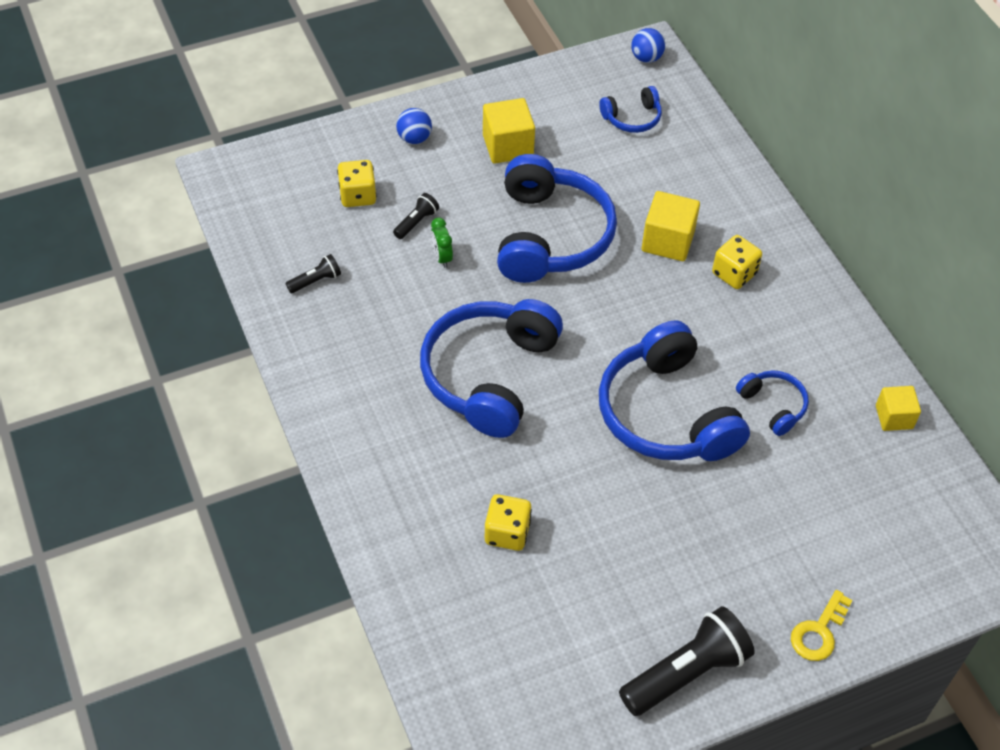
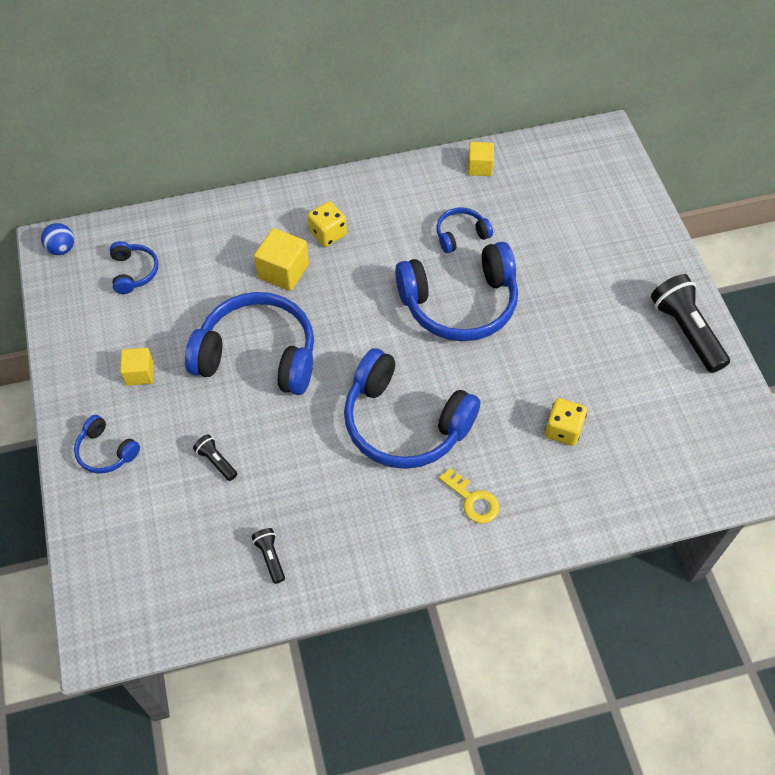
camera: 80 degrees left, 5 degrees up
yellow dice [337,160,377,207] -> none
blue ball [396,108,432,144] -> blue headphones [74,415,140,474]
green clock [431,218,453,268] -> none
yellow cube [483,98,535,164] -> yellow cube [120,348,154,386], size x0.65
yellow key [791,590,853,661] -> yellow key moved to [439,468,499,523]

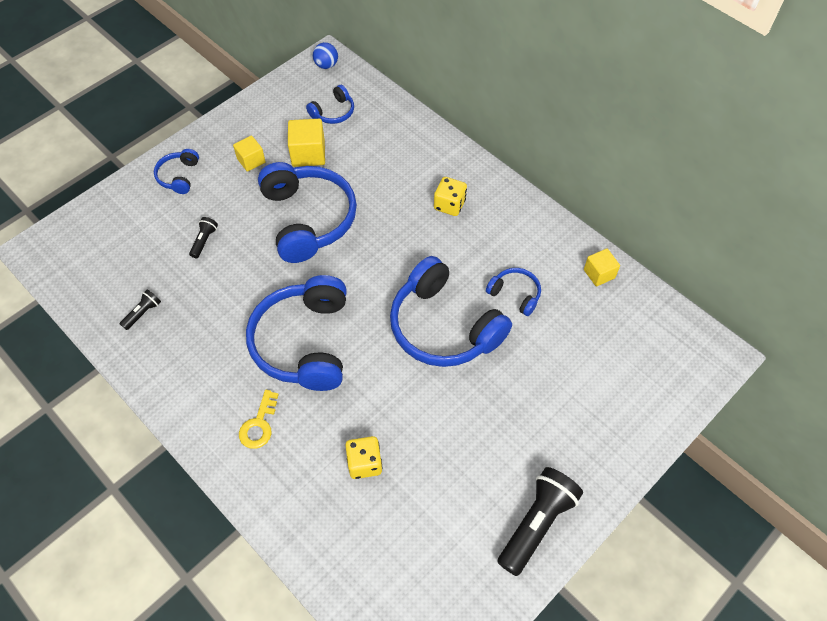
camera: 60 degrees right, 0 degrees up
yellow cube [254,228,309,291] -> yellow cube moved to [288,119,325,167]

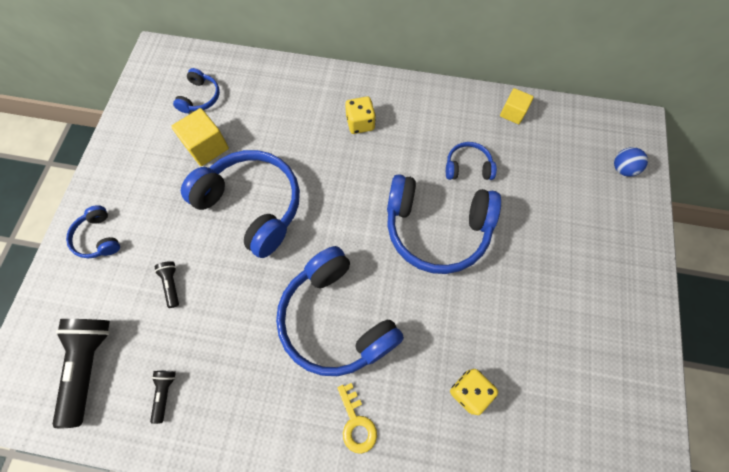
camera: 35 degrees left, 10 degrees up
yellow cube [233,135,266,172] -> none
blue ball [313,42,338,69] -> blue ball moved to [614,147,648,177]
black flashlight [498,467,583,576] -> black flashlight moved to [53,319,110,428]

